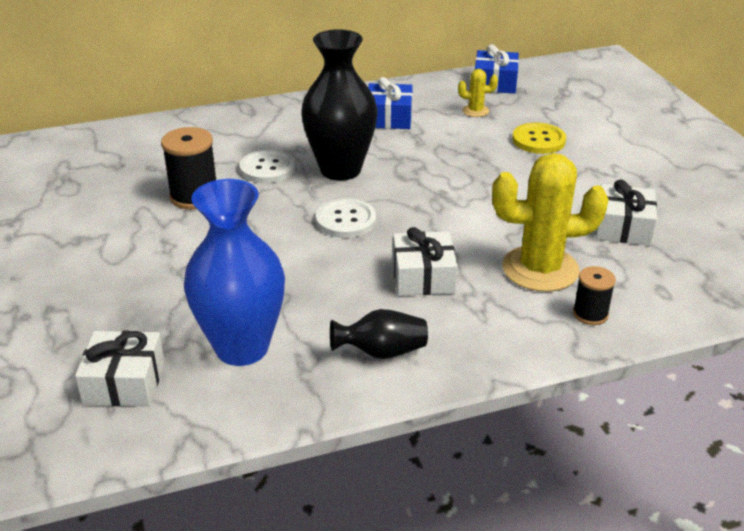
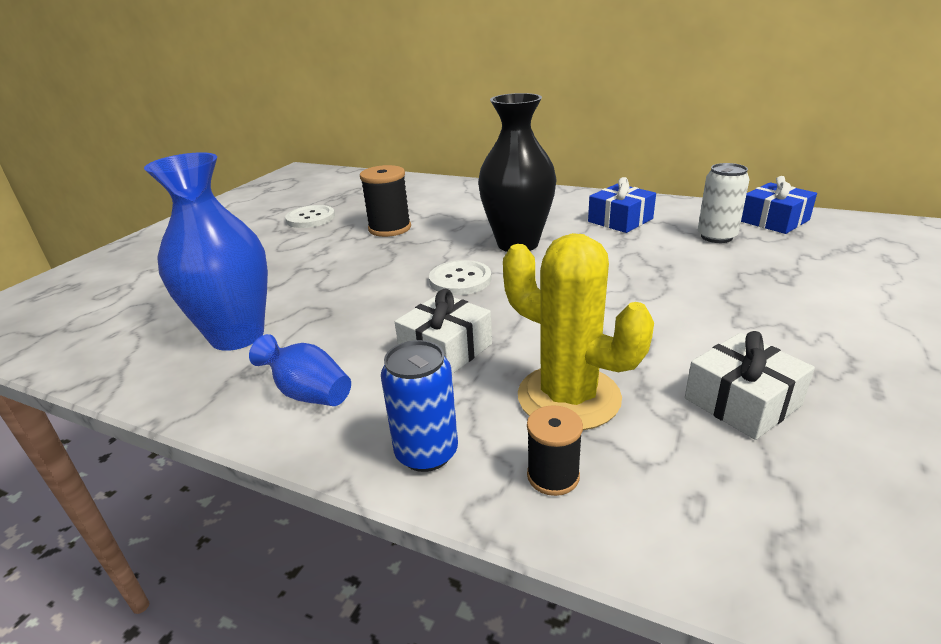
camera: 45 degrees right, 5 degrees down
white gift [75,331,165,407] -> none
white button [239,149,295,183] -> white button moved to [285,205,335,228]
black vase [330,309,428,359] -> blue vase [249,334,351,406]
yellow cactus [458,69,498,117] -> white can [698,163,750,243]
yellow button [512,123,566,154] -> none
none -> blue can [381,340,458,472]

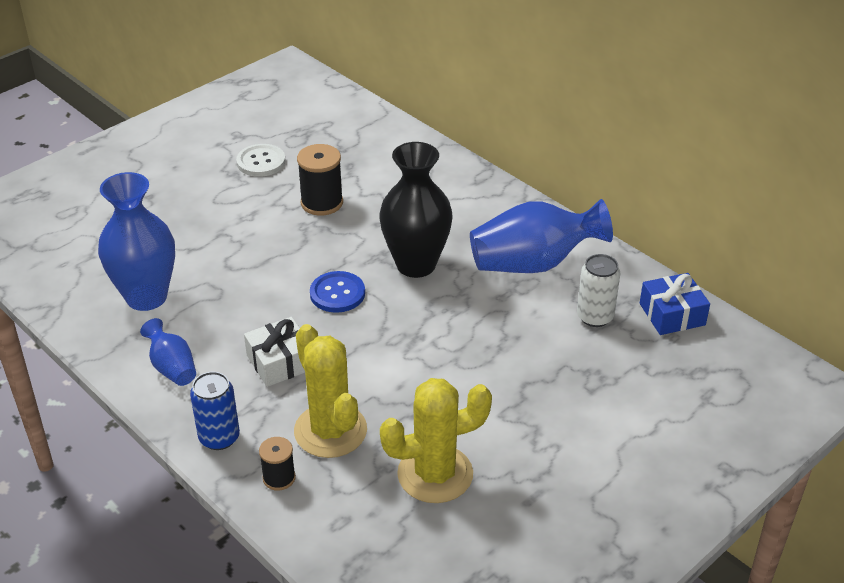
camera: 20 degrees right, 10 degrees up
white button [429,260,492,295] -> blue button [310,271,365,313]
blue gift [588,177,656,233] -> blue vase [470,199,613,273]
white gift [685,331,815,440] -> yellow cactus [380,378,492,503]

